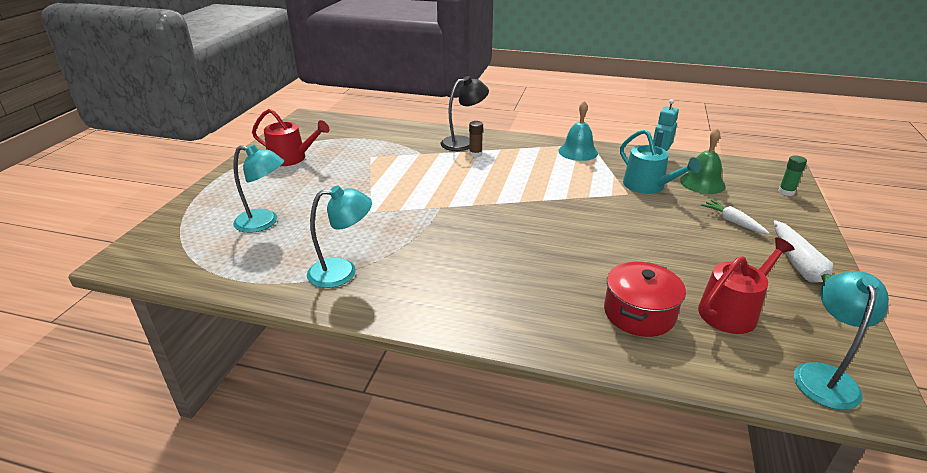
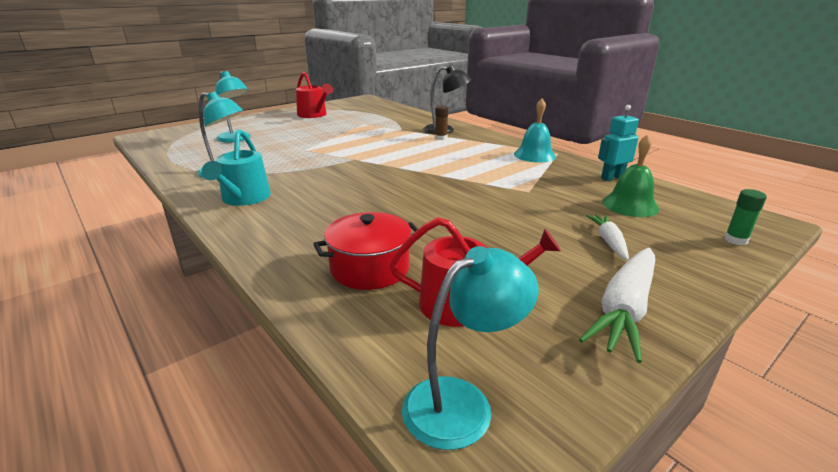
camera: 35 degrees right, 5 degrees down
turquoise watering can [620,129,701,194] -> turquoise watering can moved to [202,129,271,206]

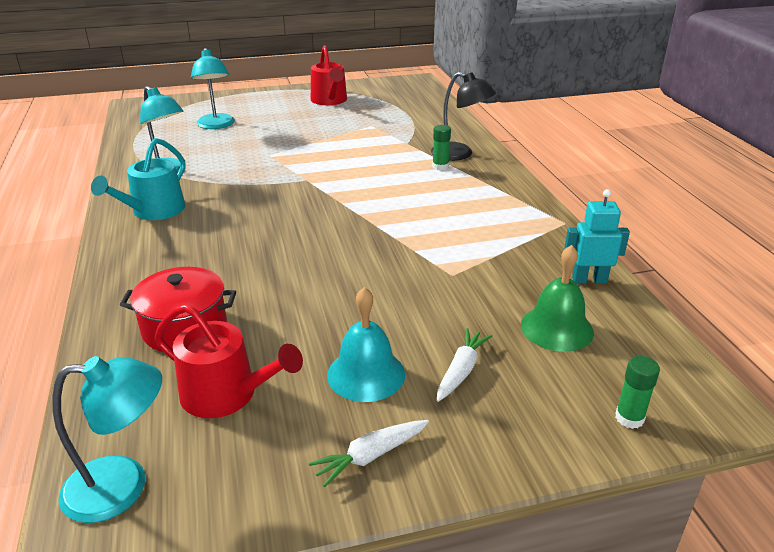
camera: 25 degrees right, 5 degrees up
brown glue stick [435,105,449,140] -> green glue stick [432,125,451,170]
turquoise bell [514,99,556,163] -> turquoise bell moved to [327,287,405,402]
white carrot [579,248,655,363] -> white carrot [309,420,429,487], size x0.58

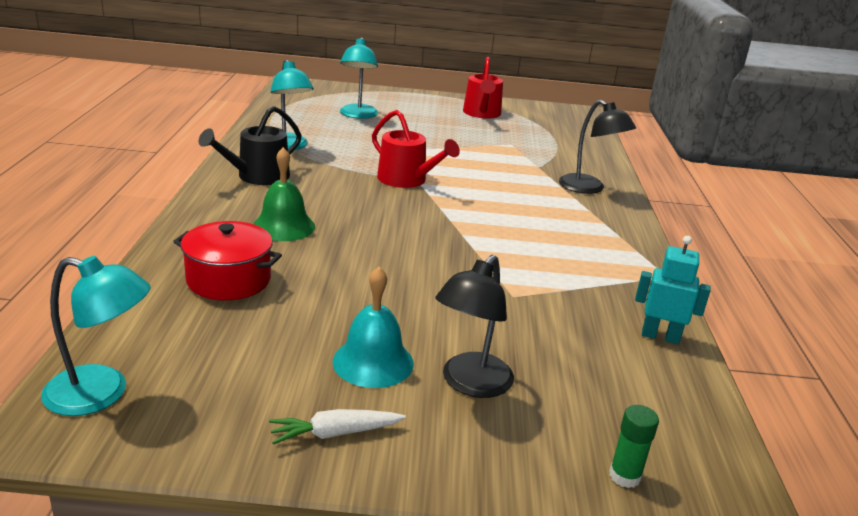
camera: 15 degrees right, 5 degrees down
turquoise watering can [91,138,185,220] -> black watering can [198,106,302,185]
red watering can [155,304,303,418] -> red watering can moved to [372,110,460,188]
green glue stick [432,125,451,170] -> none
white carrot [437,328,492,402] -> black lamp [435,255,514,398]
green bell [521,245,594,352] -> green bell moved to [253,147,315,241]

